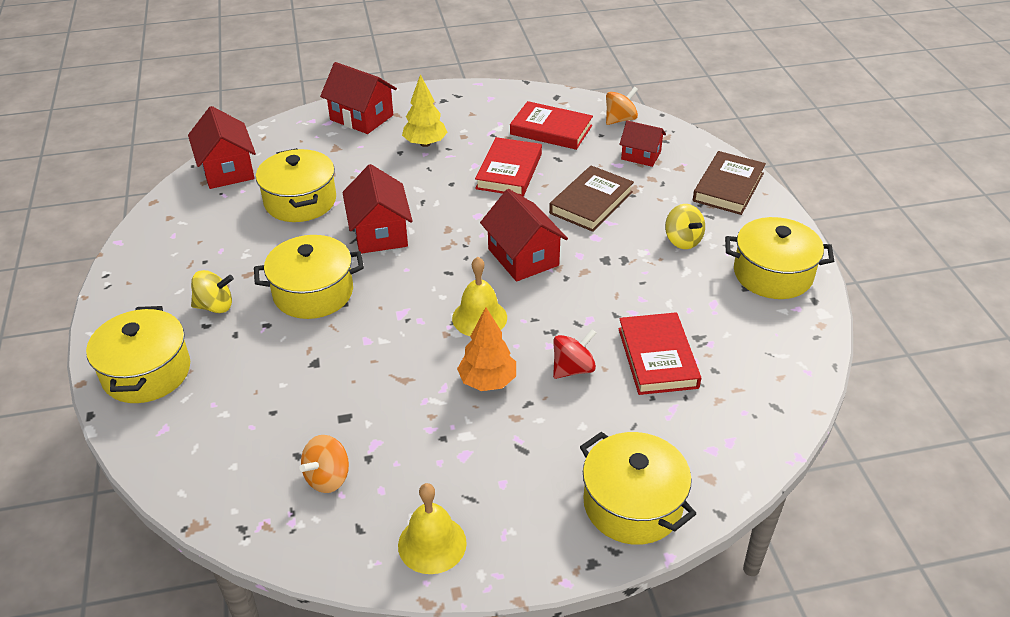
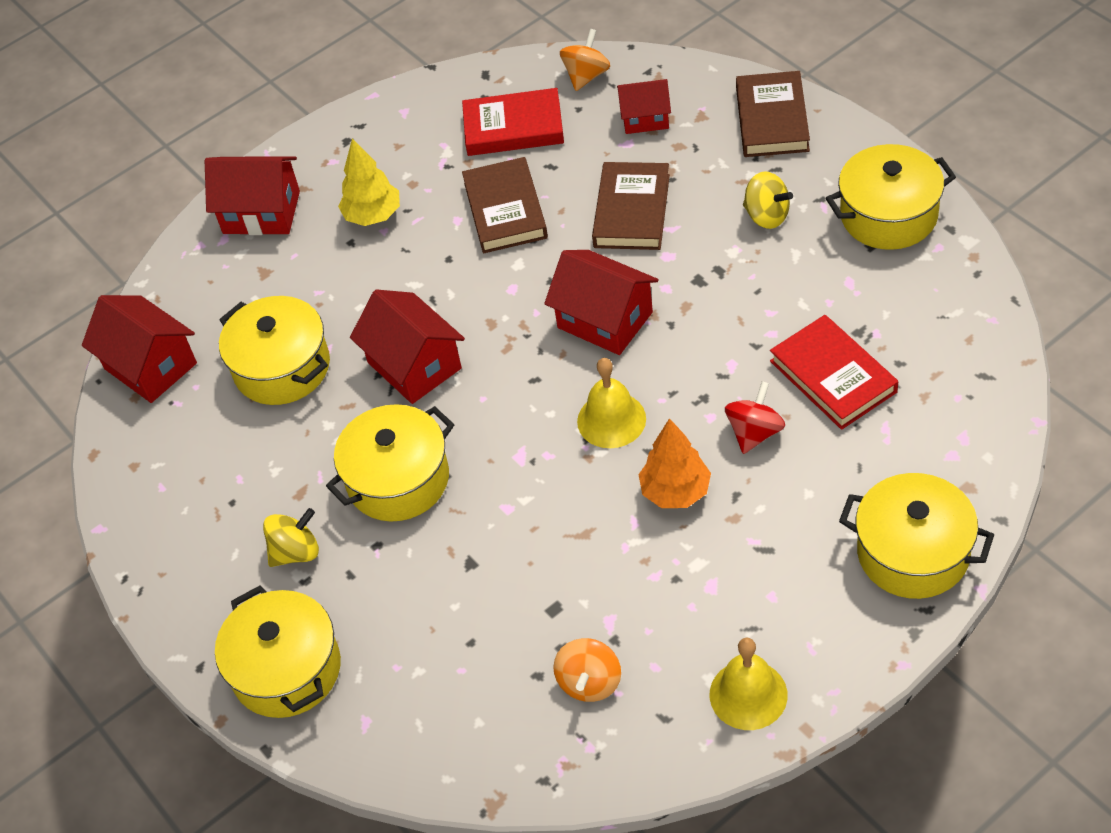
camera: 20 degrees left, 10 degrees up
red book [475,137,542,196] -> brown book [462,157,548,253]

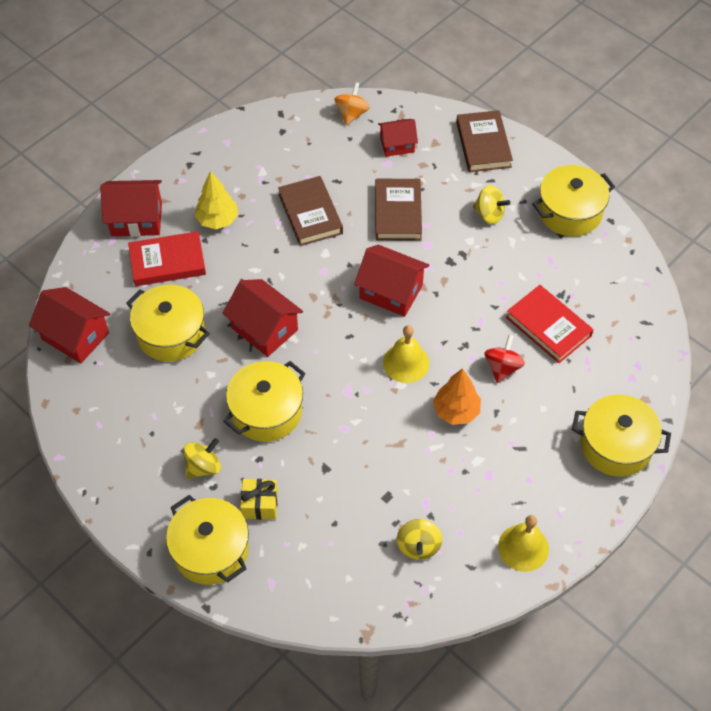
camera: 15 degrees left, 5 degrees up
red book [462,88,564,156] -> red book moved to [128,231,206,286]
orange spinning top [553,638,621,702] -> yellow spinning top [397,519,442,560]
none -> yellow gift [240,479,278,520]

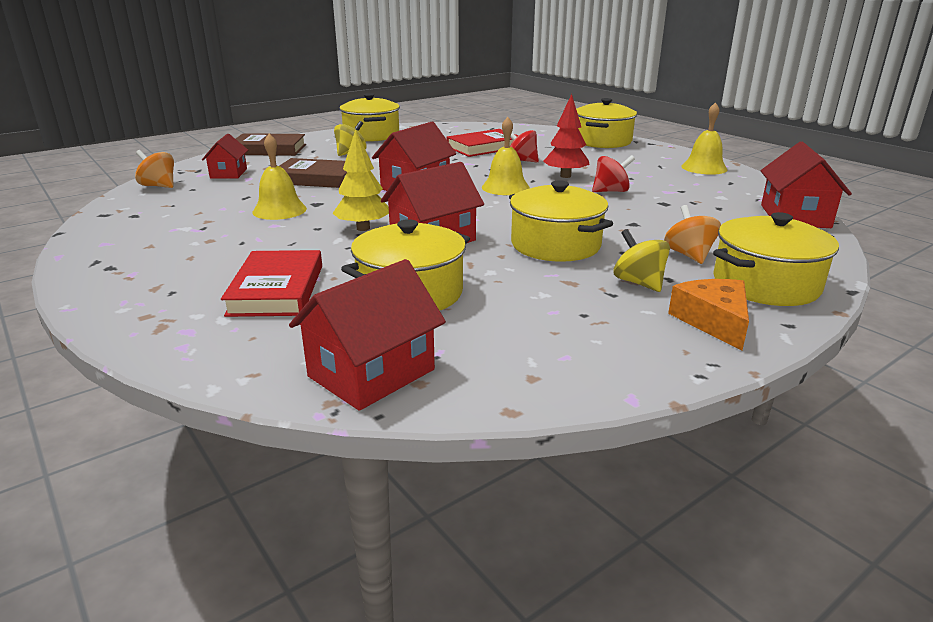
camera: 80 degrees left, 30 degrees down
red house [100,180,162,237] -> red house moved to [760,142,852,228]
yellow tree [195,171,238,229] -> yellow tree moved to [332,129,389,231]
yellow gift [240,479,278,520] -> orange spinning top [664,205,721,264]
brown book [278,176,343,246] -> yellow bell [252,134,307,220]
yellow spinning top [397,519,442,560] -> none
orange tree [433,368,481,425] -> red tree [543,94,590,178]
none -> red spinning top [592,155,635,192]
none -> orange cheese [668,279,749,351]

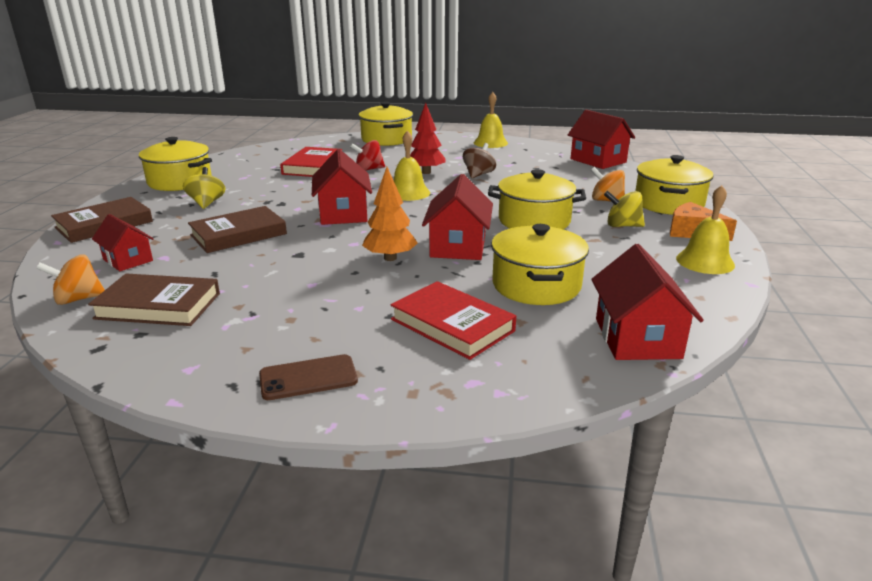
camera: 45 degrees left, 0 degrees up
yellow bell [252,134,307,220] -> yellow bell moved to [676,185,735,274]
yellow tree [332,129,389,231] -> orange tree [362,167,418,261]
red spinning top [592,155,635,192] -> brown spinning top [463,143,496,178]
none -> brown book [88,274,220,326]
none -> brown phone [259,354,358,400]

